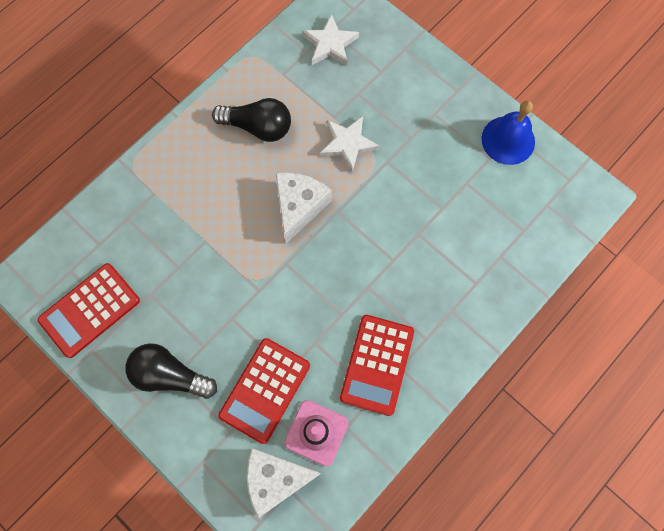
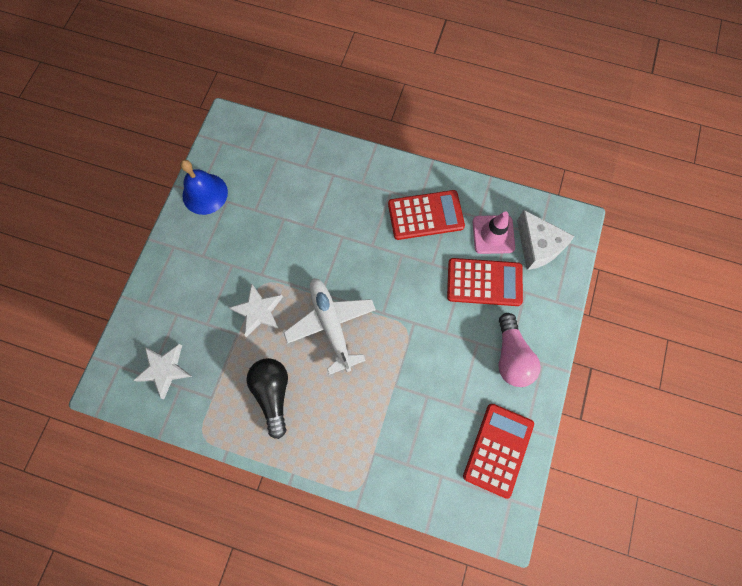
camera: 115 degrees left, 0 degrees up
red calculator [38,263,140,358] -> red calculator turned 90 degrees counterclockwise [463,404,534,499]
black light bulb [126,344,217,399] -> pink light bulb [499,313,541,387]
white cheese [276,172,332,244] -> white plane [283,278,376,375]

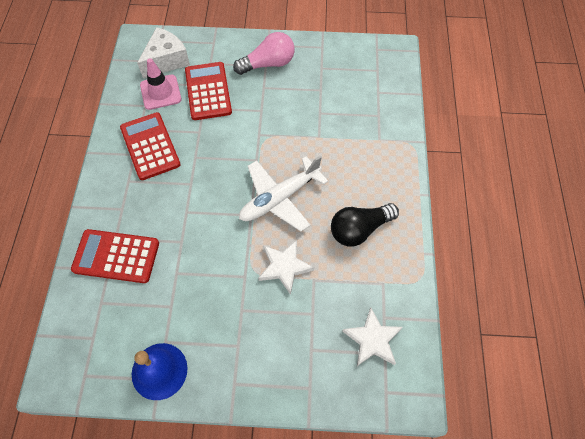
camera: 105 degrees left, 10 degrees down
red calculator [463,404,534,499] -> red calculator moved to [71,229,159,283]

